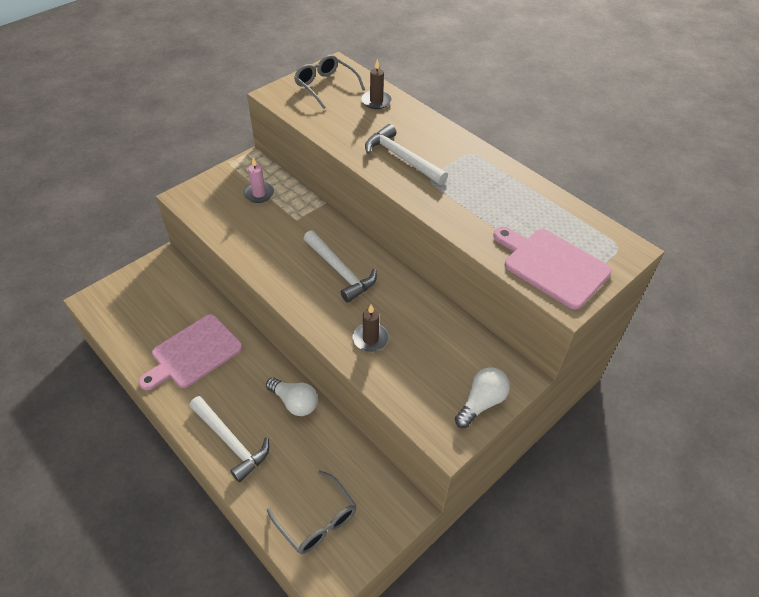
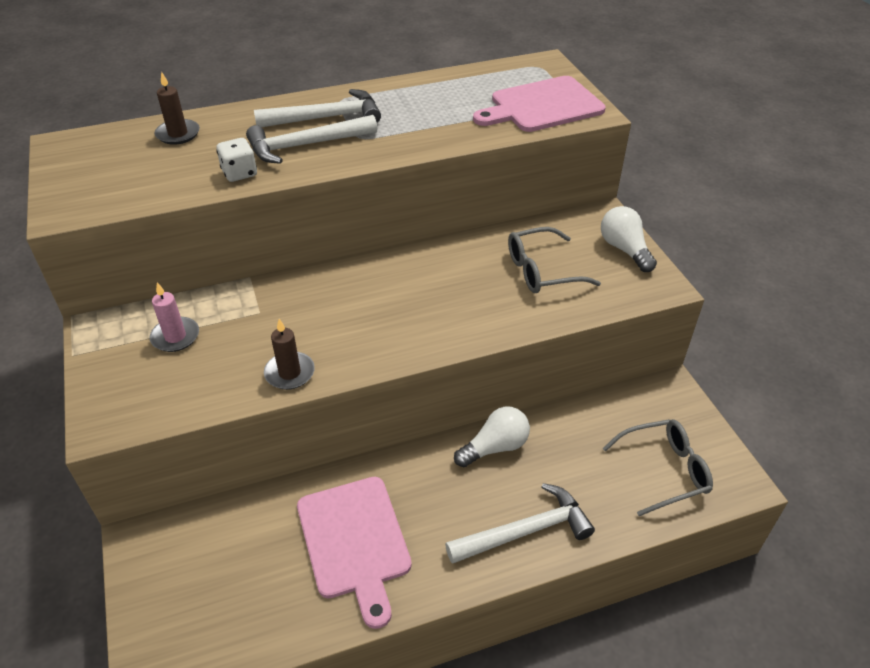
camera: 65 degrees left, 5 degrees down
grey glasses [294,55,365,109] -> grey glasses moved to [508,227,601,293]
white hammer [303,230,377,303] -> white hammer moved to [254,89,381,127]
brown candle [353,305,389,352] -> brown candle moved to [264,319,315,390]
none -> white dice [216,138,257,182]

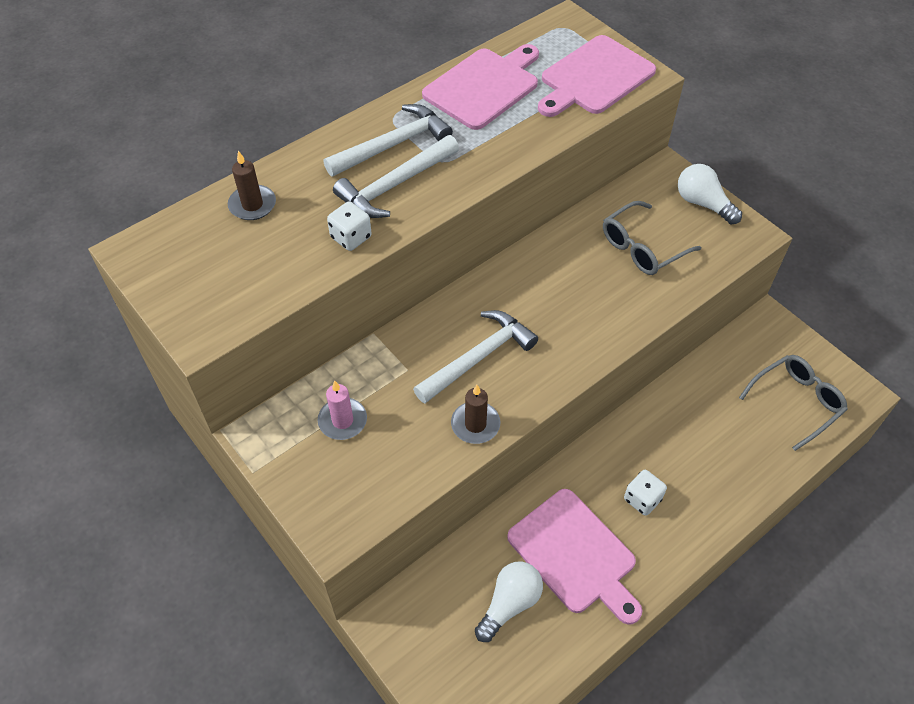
camera: 20 degrees left, 10 degrees up
white hammer [445,483,595,564] -> white hammer moved to [413,310,538,404]
white light bulb [454,406,530,467] -> white light bulb moved to [475,562,543,642]
none -> pink cutting board [422,44,539,130]
none -> white dice [624,470,667,516]

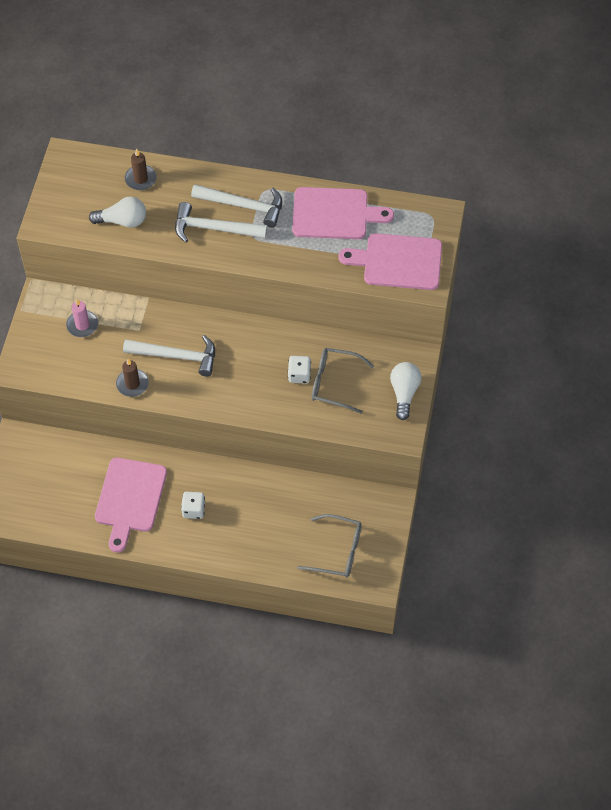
camera: 50 degrees right, 5 degrees up
white dice [327,201,372,251] -> white dice moved to [288,356,311,384]
white light bulb [475,562,543,642] -> white light bulb moved to [89,197,146,228]

